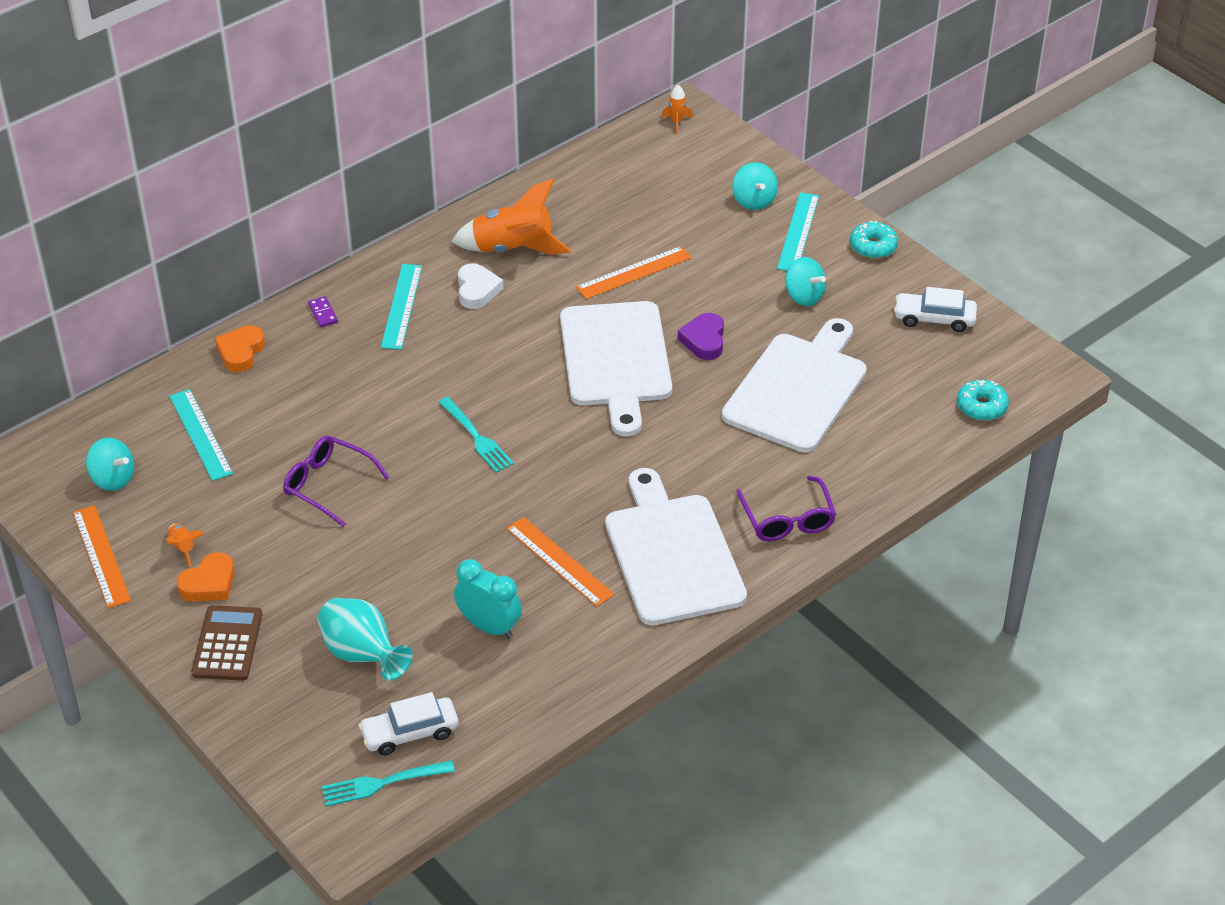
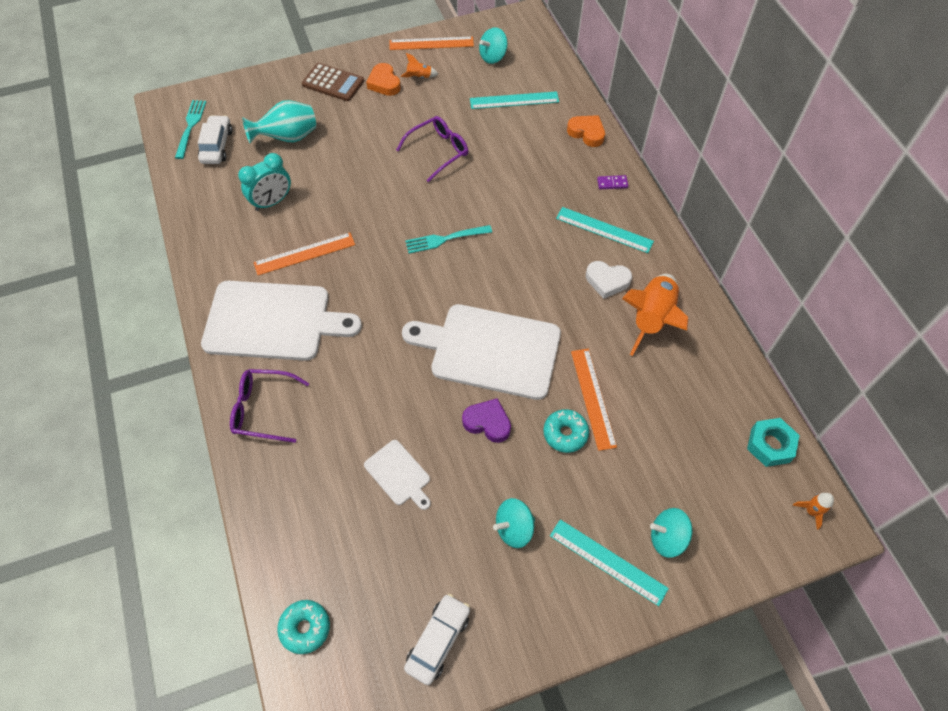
camera: 110 degrees right, 15 degrees up
white cutting board [722,318,867,453] -> white cutting board [364,440,431,510], size x0.46
turquoise donut [850,221,898,259] -> turquoise donut moved to [543,409,589,453]
none -> turquoise nut [747,418,800,467]

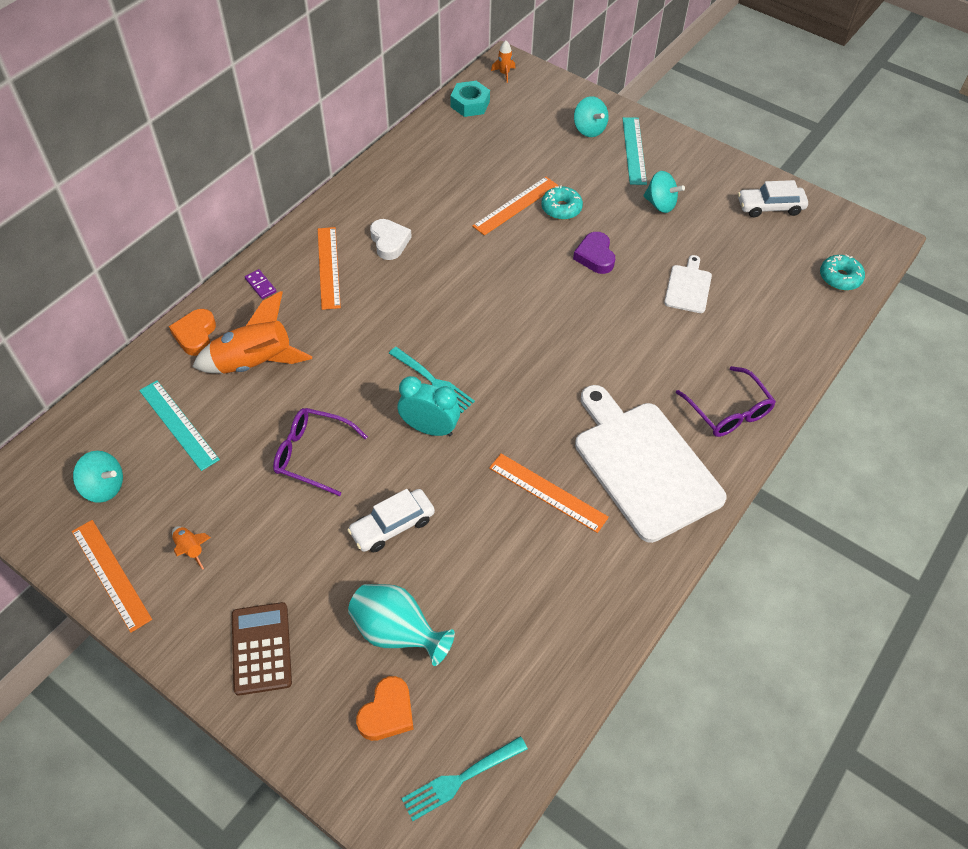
camera: 125 degrees left, 5 degrees down
white car [198,115,232,164] -> white car moved to [347,489,435,552]
turquoise clock [238,153,291,211] -> turquoise clock moved to [398,376,460,436]
orange heart [366,63,401,96] -> orange heart moved to [356,676,414,741]
white cutting board [402,304,561,400] -> none
turquoise ruler [556,207,654,253] -> orange ruler [318,227,341,310]
orange rocket [622,274,688,356] -> orange rocket moved to [192,291,312,374]

